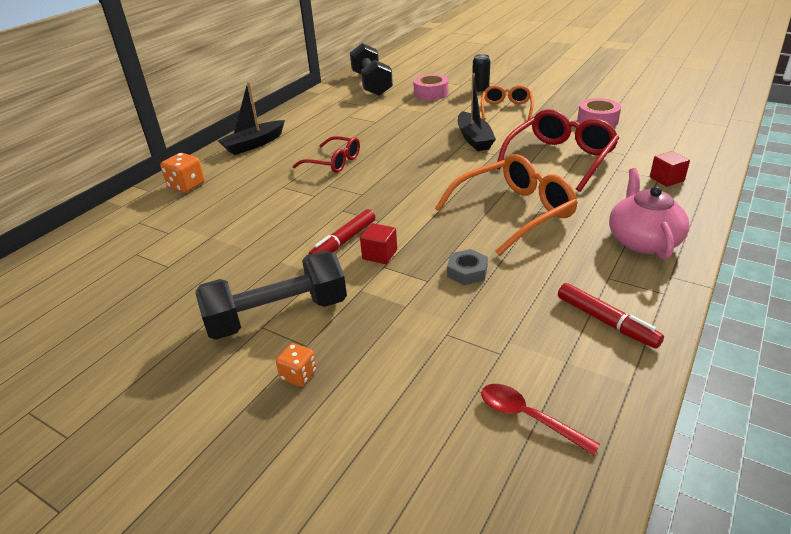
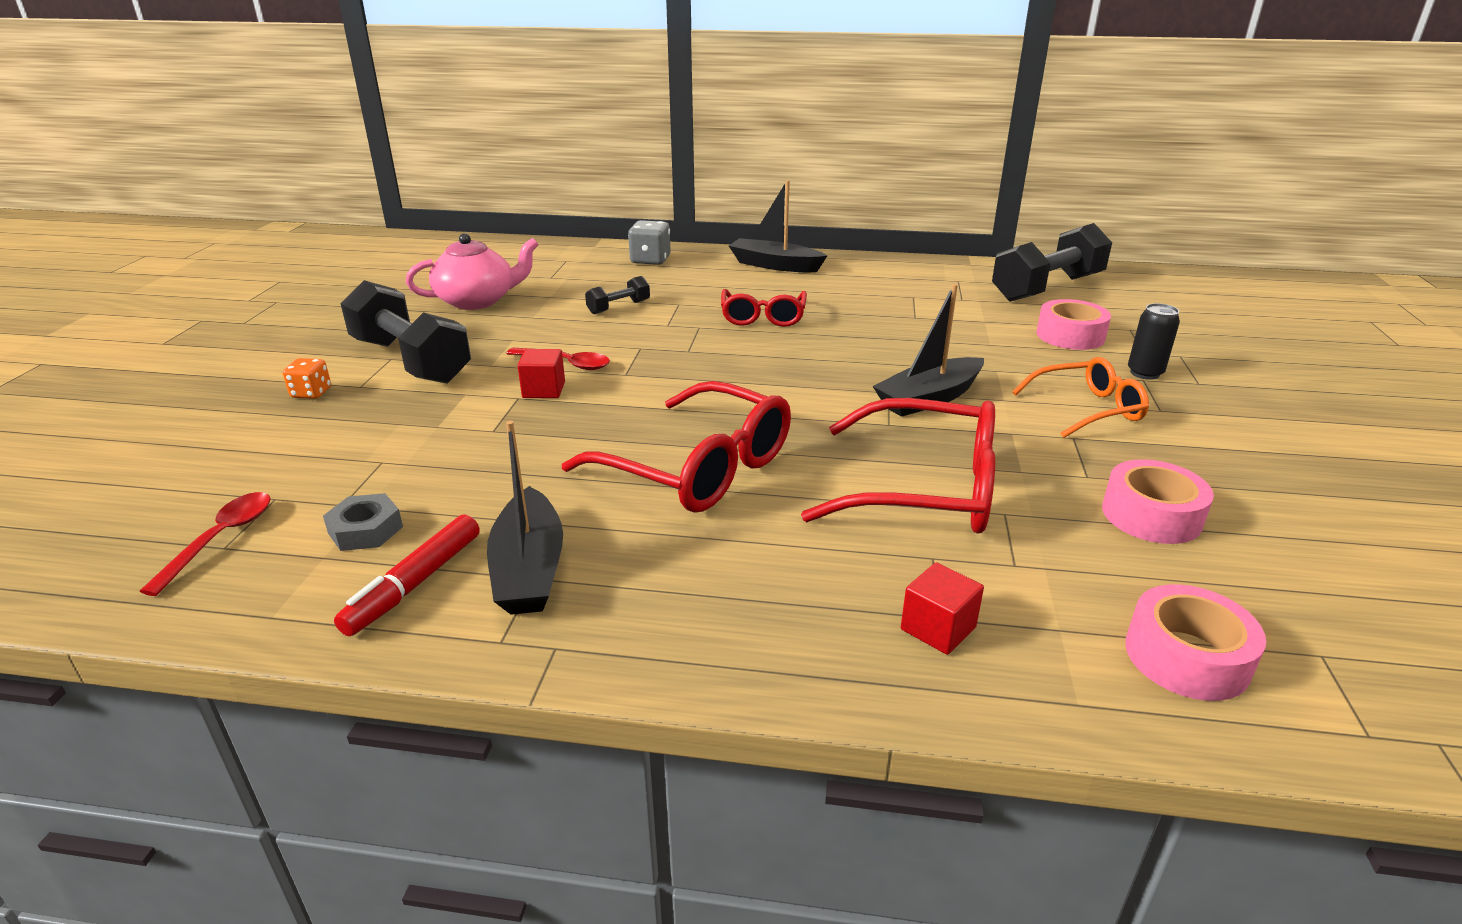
camera: 65 degrees right, 5 degrees down
orange dice [160,153,205,193] -> grey dice [628,220,671,265]
red marker [308,209,375,255] -> red spoon [507,348,610,370]
orange glasses [435,154,578,256] -> red glasses [562,381,791,513]
grey nut [447,249,488,285] -> grey nut moved to [323,493,403,551]
pink teapot [609,168,690,260] -> pink teapot moved to [406,233,539,310]
none -> black boat [487,421,563,615]
none -> black dumbbell [585,276,650,314]
none -> pink tape [1125,584,1266,701]

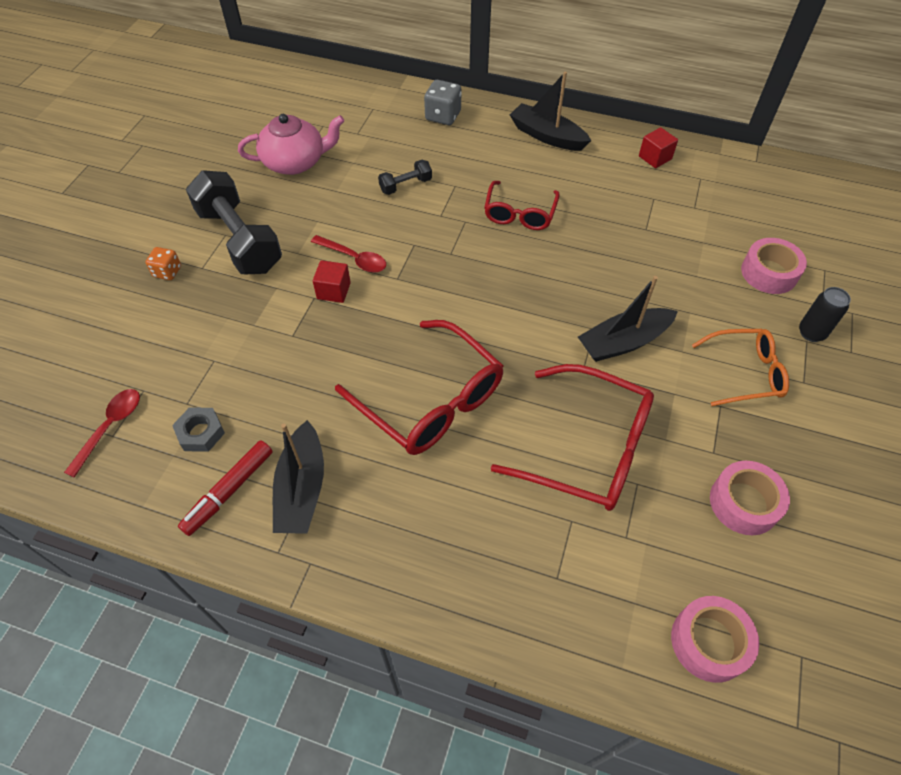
camera: 10 degrees right, 25 degrees up
red cube [901,562,984,655] -> red cube moved to [639,127,678,168]
black dumbbell [992,223,1112,302] -> none

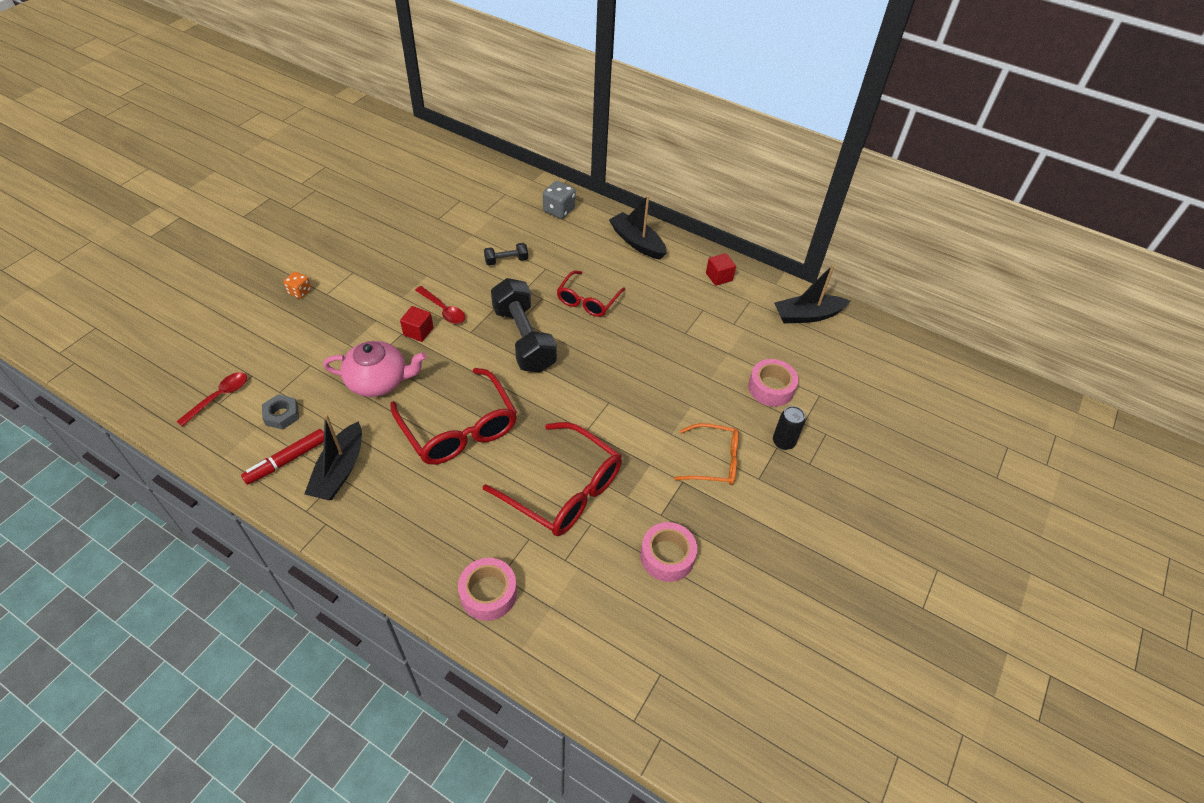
camera: 10 degrees right, 5 degrees down
black dumbbell [186,170,282,274] -> black dumbbell moved to [491,278,557,373]
pink teapot [238,114,344,175] -> pink teapot moved to [323,341,427,397]
black boat [578,276,678,362] -> black boat moved to [774,264,851,324]
pink tape [671,596,759,683] -> pink tape moved to [458,558,517,621]

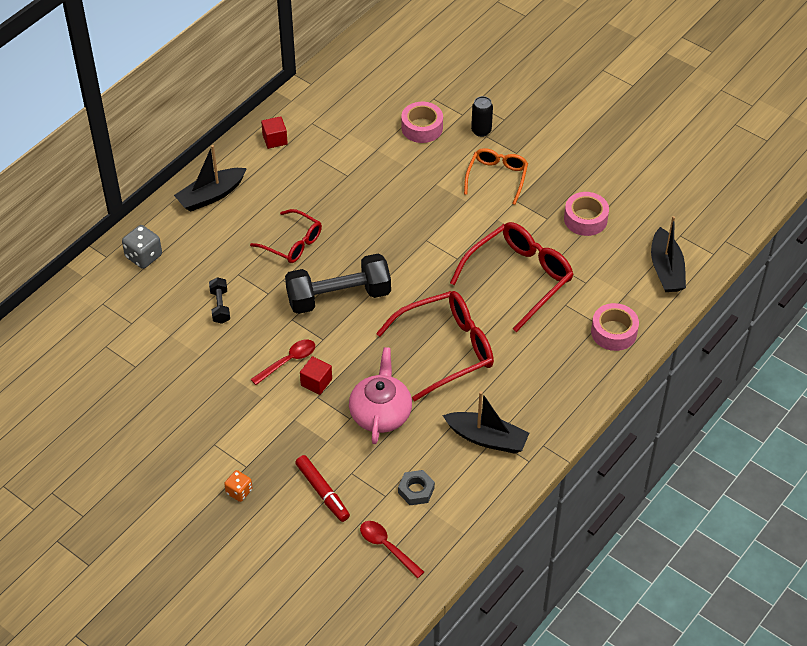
camera: 80 degrees left, 0 degrees up
red marker [241,429,324,485] -> red marker moved to [295,455,350,522]
black boat [774,264,851,324] -> black boat moved to [651,216,686,292]

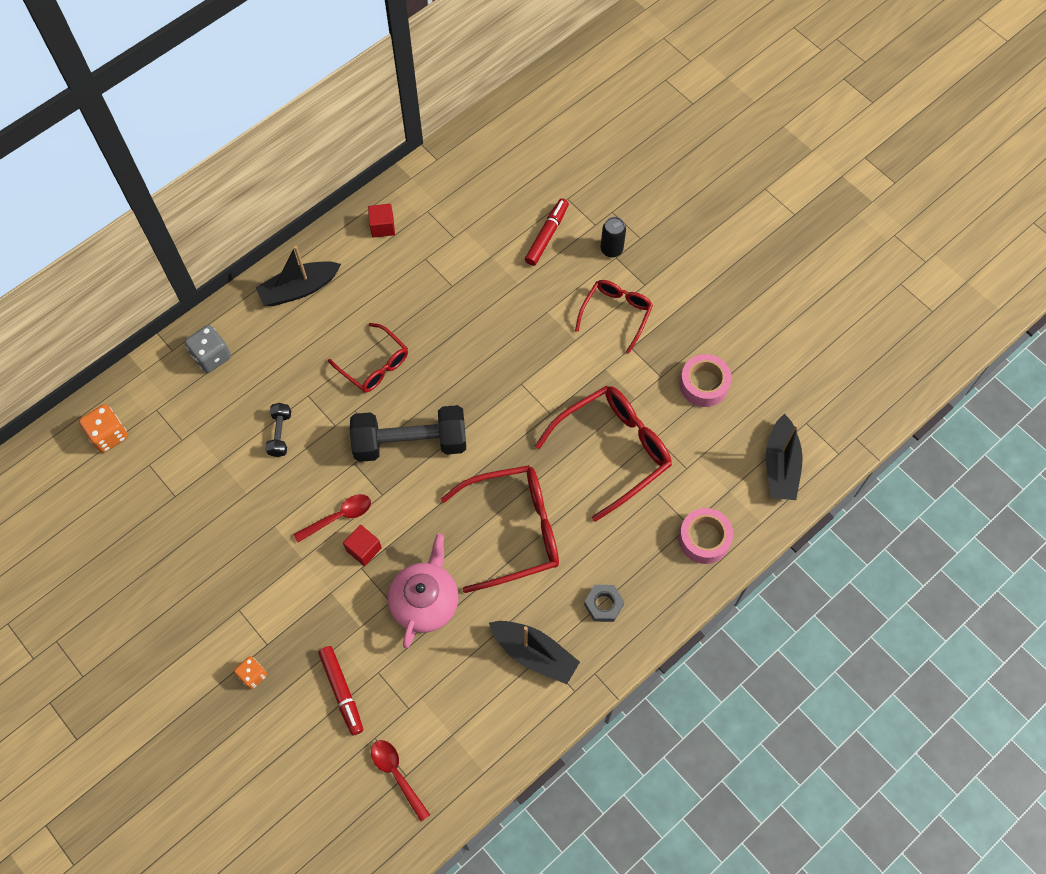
camera: 10 degrees right, 15 degrees up
grey nut [398,470,435,505] -> grey nut moved to [584,585,624,622]
pink tape [401,102,443,143] -> red marker [525,198,569,266]
orange glasses [464,148,528,205] -> red glasses [575,280,653,354]
none -> orange dice [79,404,128,453]

